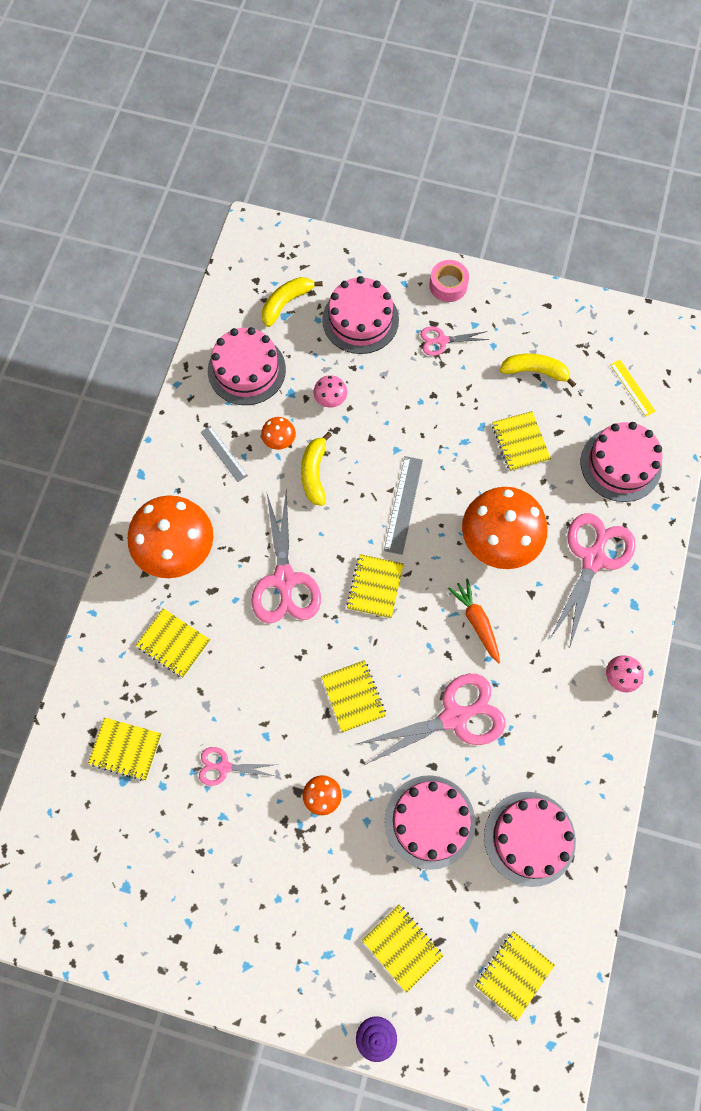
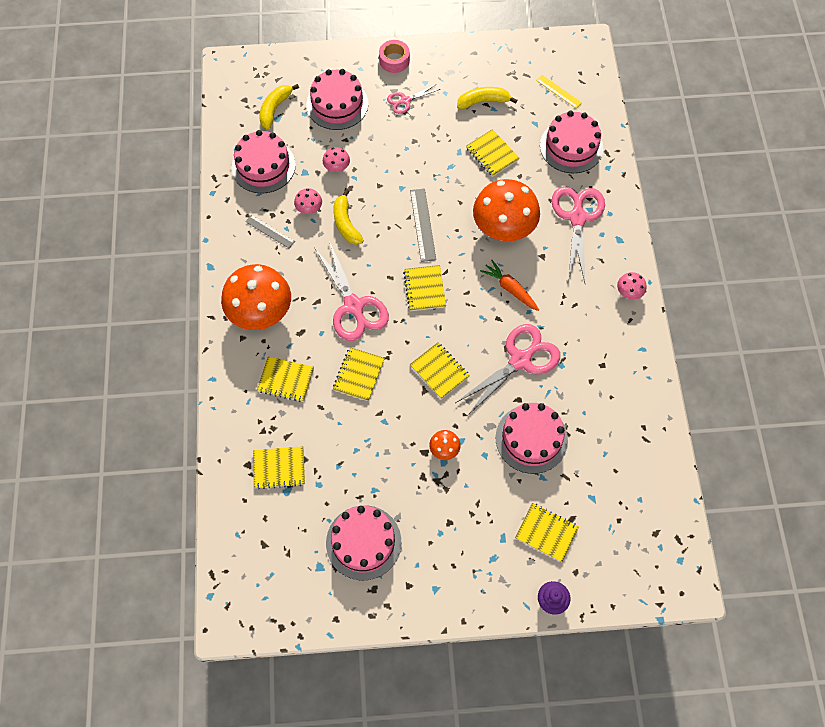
camera: 20 degrees left, 5 degrees down
pink scissors [199,747,275,786] -> none
orange mushroom [261,417,296,450] -> pink mushroom [294,188,322,214]
yellow notebook [475,931,555,1021] -> yellow notebook moved to [333,347,385,401]
pink cake [484,792,576,887] -> pink cake moved to [326,505,401,580]

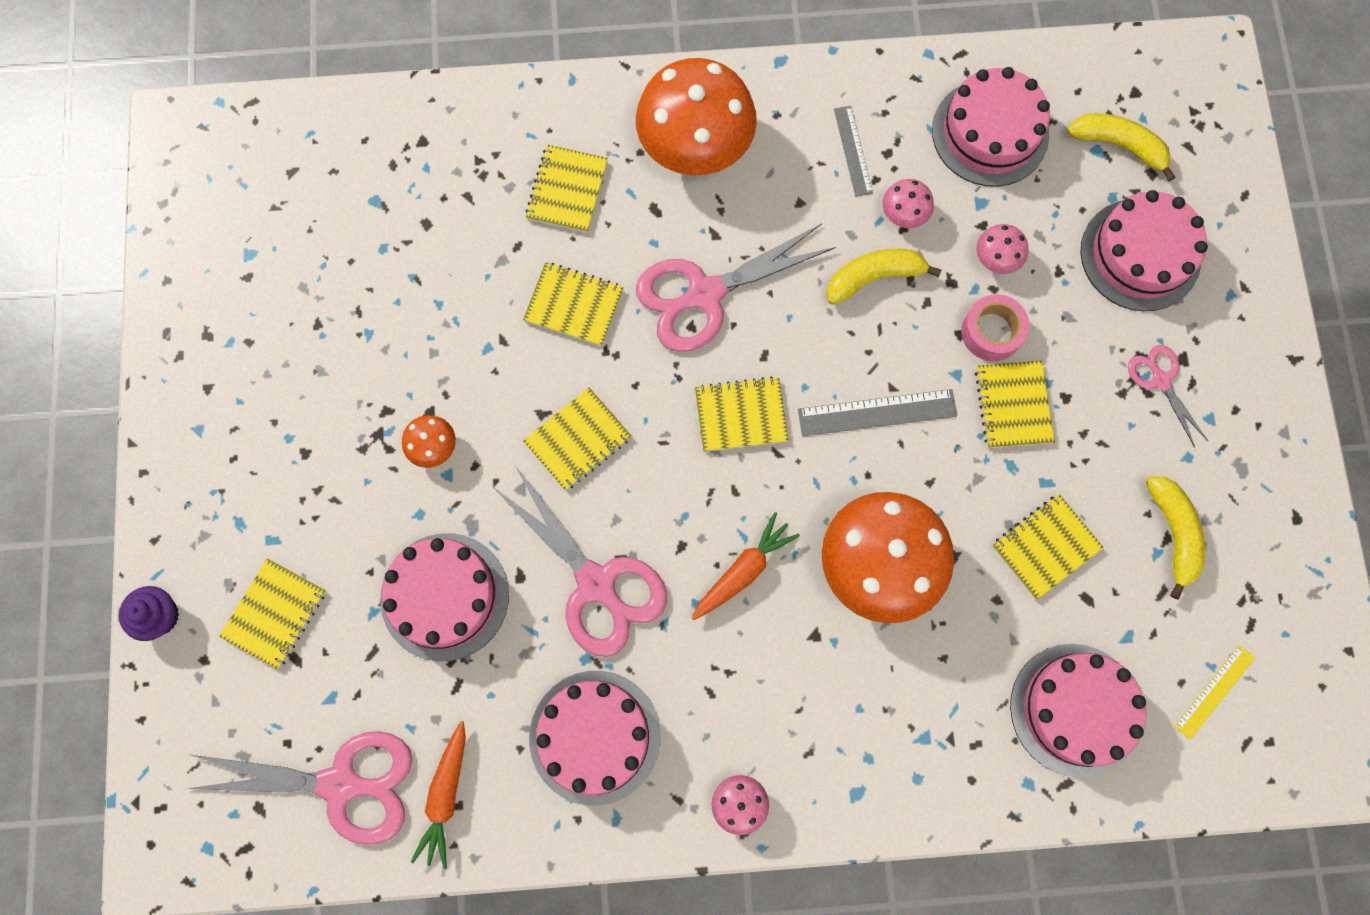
camera: 90 degrees right, 10 degrees up
grey ruler [246,215,295,248] -> grey ruler turned 45 degrees counterclockwise [834,106,873,197]
yellow notebook [253,446,305,489] -> yellow notebook moved to [975,361,1055,448]
pink cake [326,505,401,580] -> pink cake moved to [529,671,661,806]
pink tape [379,40,410,73] -> pink tape moved to [961,294,1030,361]
pink scissors [551,186,605,282] -> pink scissors moved to [186,731,412,845]
none -> orange carrot [411,721,466,869]

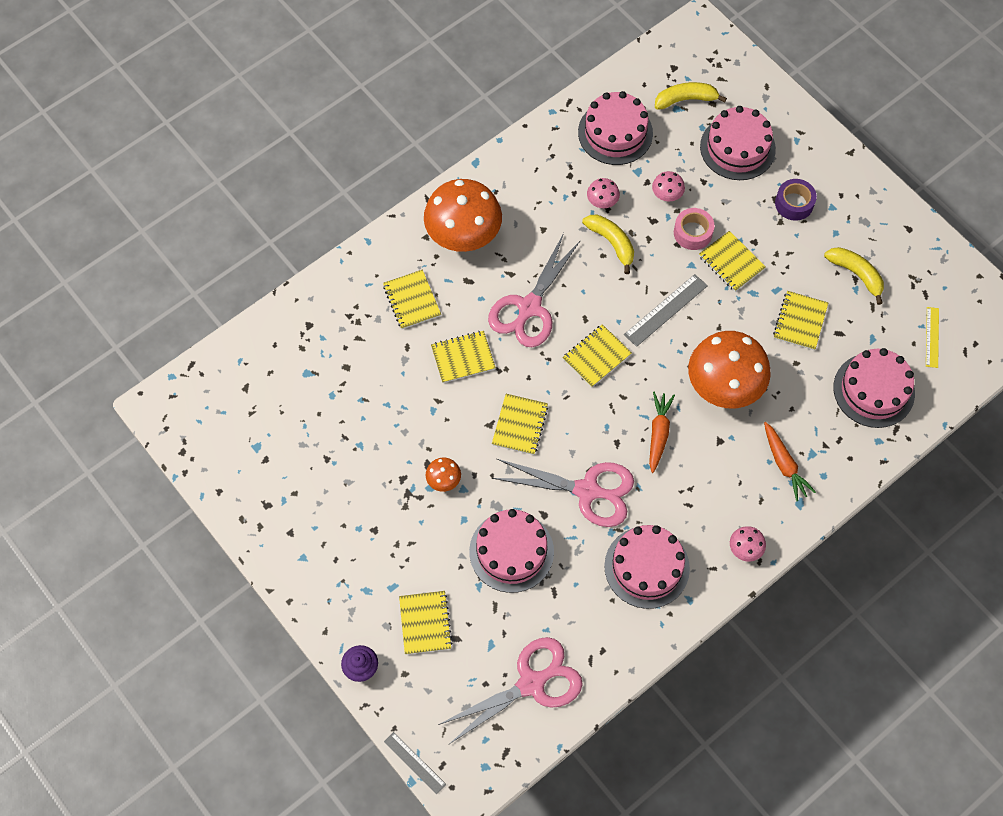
camera: 35 degrees left, 10 degrees down
orange carrot [411,721,466,869] -> orange carrot moved to [764,422,816,501]
yellow banana [827,249,941,305] -> yellow banana turned 105 degrees clockwise [582,215,634,274]
grey ruler [834,106,873,197] -> grey ruler moved to [384,732,446,795]
pink scissors [1128,345,1208,447] -> purple tape [775,179,817,221]

